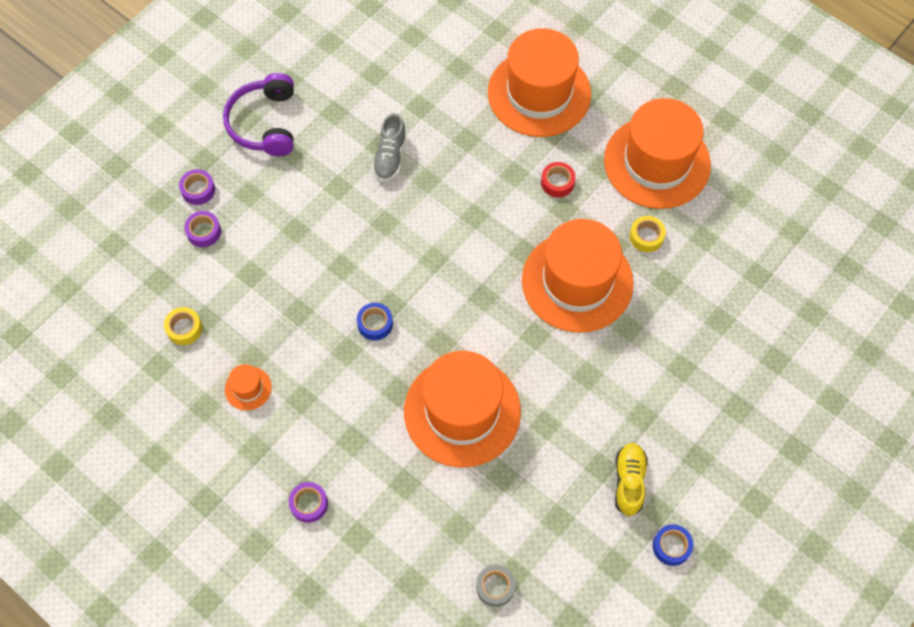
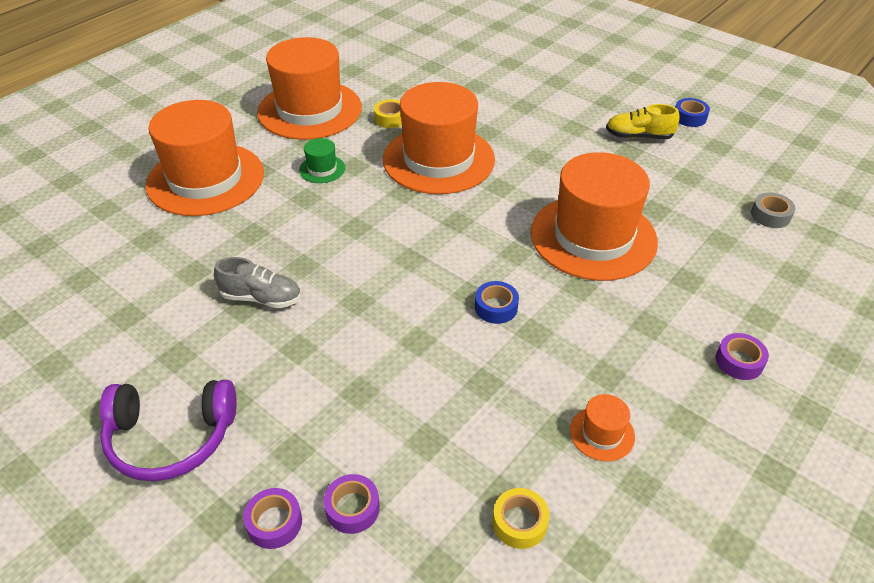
camera: 90 degrees left, 20 degrees down
red tape [541,162,576,197] -> green hat [299,138,345,183]

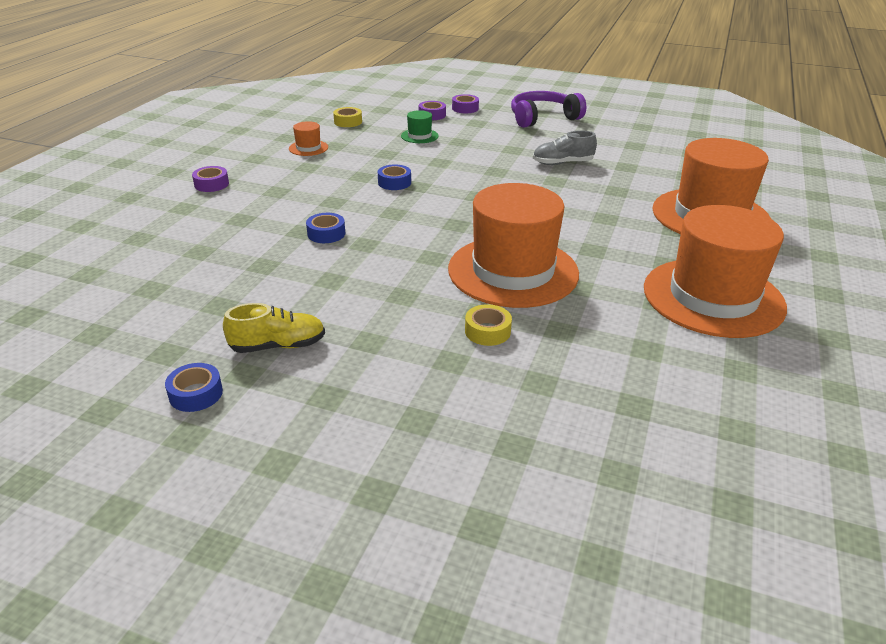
camera: 160 degrees right, 10 degrees down
green hat [299,138,345,183] -> green hat moved to [401,110,439,143]
yellow tape [374,99,402,128] -> yellow tape moved to [465,304,512,346]
orange hat [531,152,658,281] -> blue tape [306,213,345,243]
grey tape [751,192,795,228] -> none

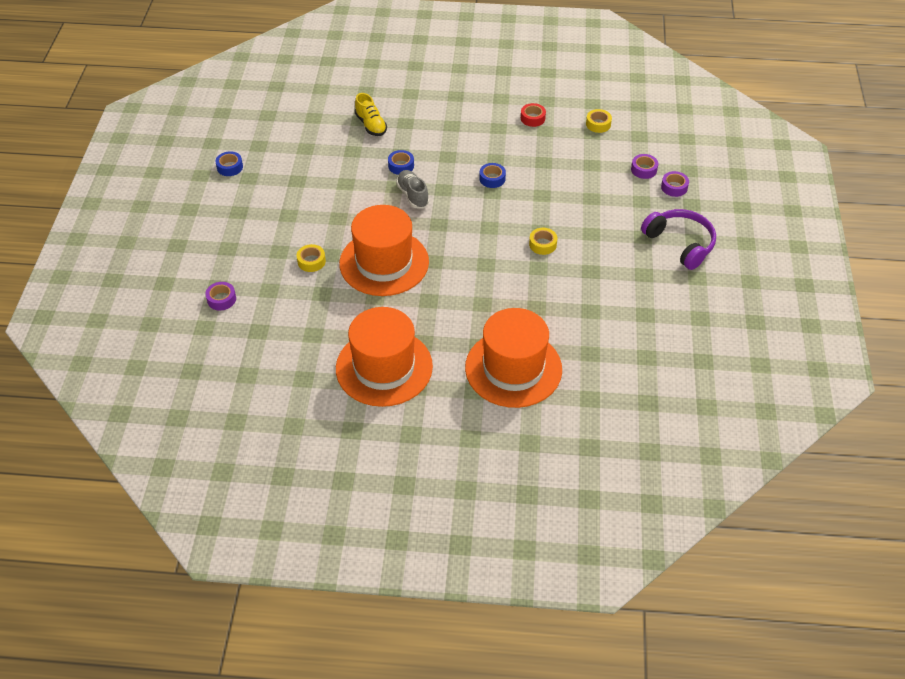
camera: 75 degrees right, 15 degrees up
purple tape [192,166,229,192] -> purple tape moved to [205,282,236,310]
yellow shoe [223,303,325,353] -> yellow shoe moved to [355,93,387,136]
orange hat [289,121,328,156] -> red tape [521,103,546,127]
green hat [401,110,439,143] -> none
grey shoe [533,130,597,165] -> grey shoe moved to [396,170,429,208]
none -> yellow tape [529,228,557,255]

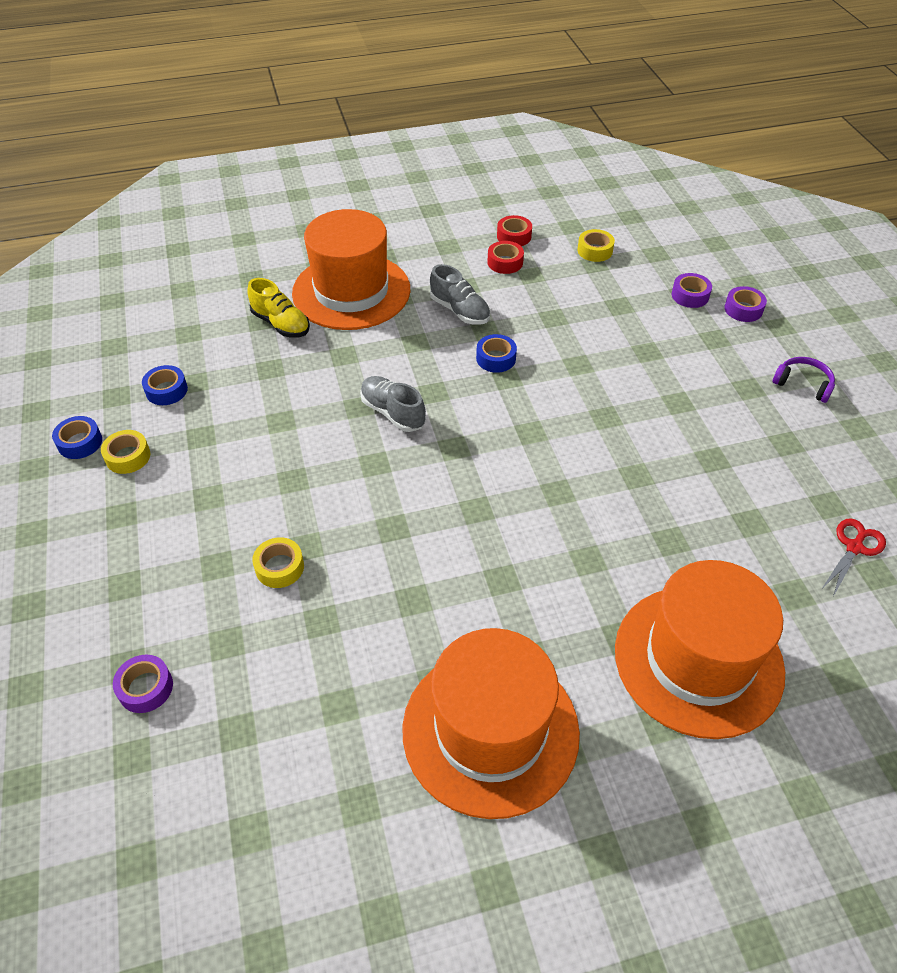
camera: 20 degrees left, 0 degrees up
orange hat [339,205,429,296] -> orange hat moved to [292,209,410,330]
blue tape [388,150,414,175] -> blue tape moved to [142,365,188,405]
yellow tape [529,228,557,255] -> yellow tape moved to [101,430,150,474]
purple headphones [641,209,716,270] -> purple headphones [773,357,835,403], size x0.55
none -> grey shoe [430,264,490,325]
none -> red tape [497,215,532,246]
none -> red scissors [822,518,886,597]

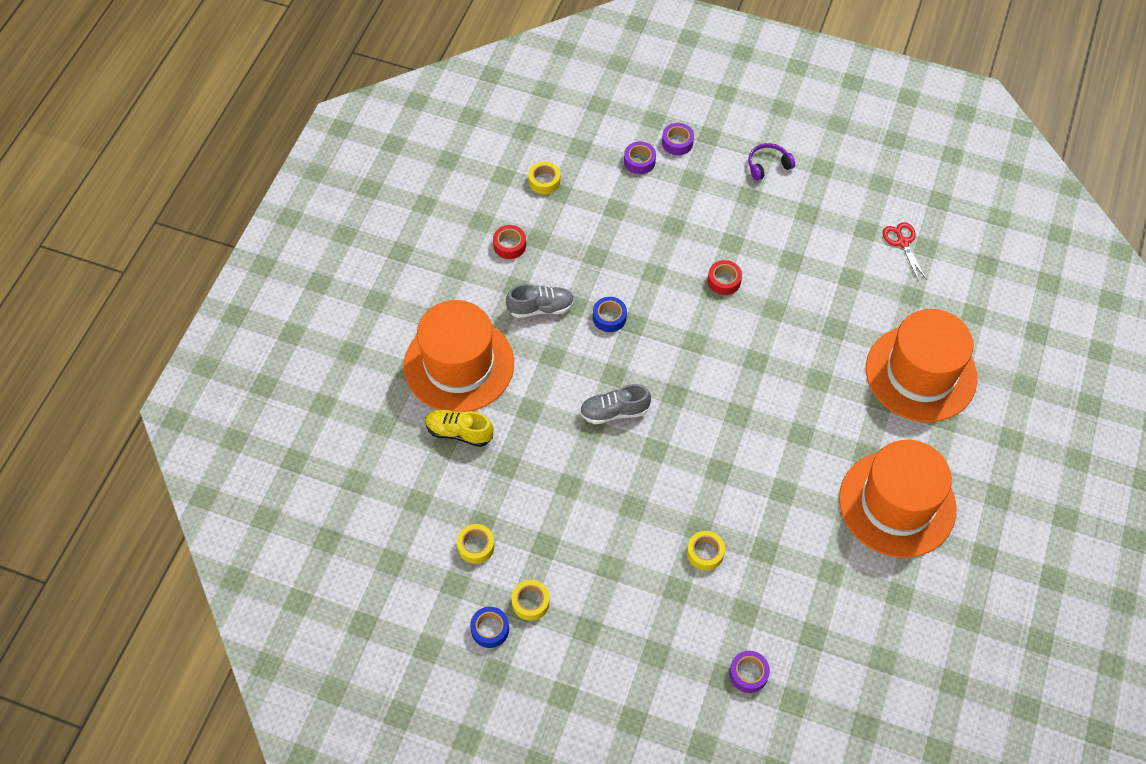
camera: 55 degrees left, 10 degrees up
blue tape [142,365,188,405] -> yellow tape [457,524,495,564]
yellow shoe [247,278,310,338] -> yellow shoe turned 150 degrees counterclockwise [425,409,494,447]
red tape [497,215,532,246] -> red tape moved to [708,260,742,295]

